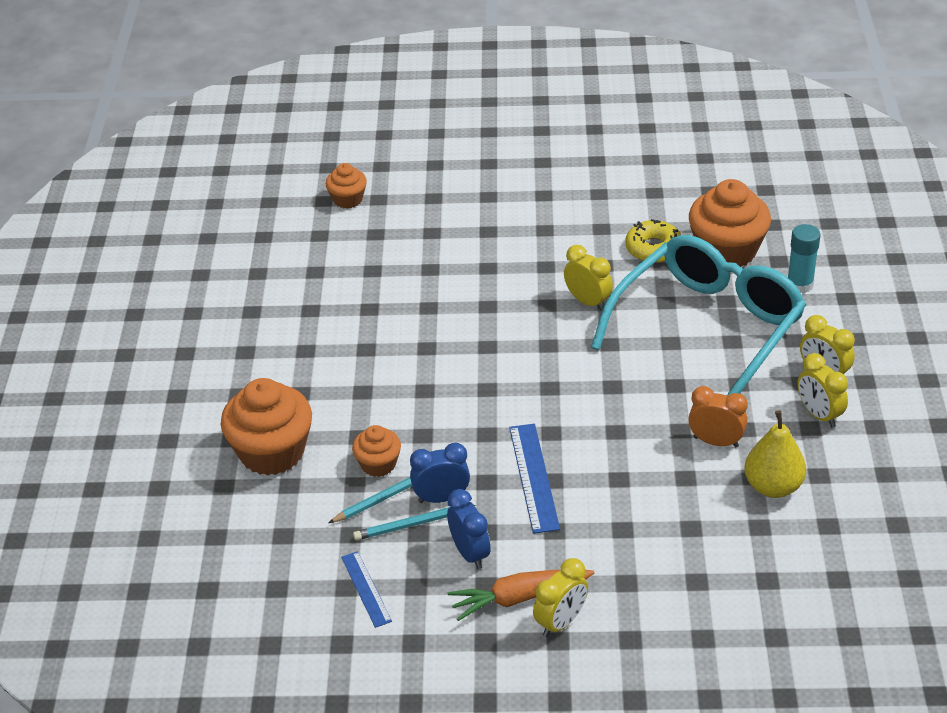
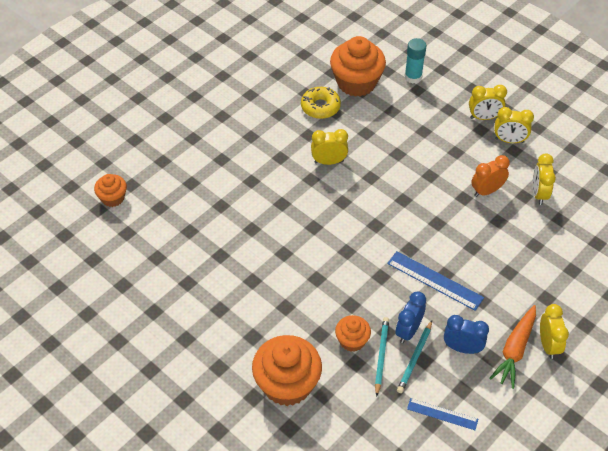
camera: 50 degrees left, 10 degrees up
turquoise glasses [591,235,806,396] -> none
yellow pear [745,410,806,498] -> yellow clock [533,154,556,205]

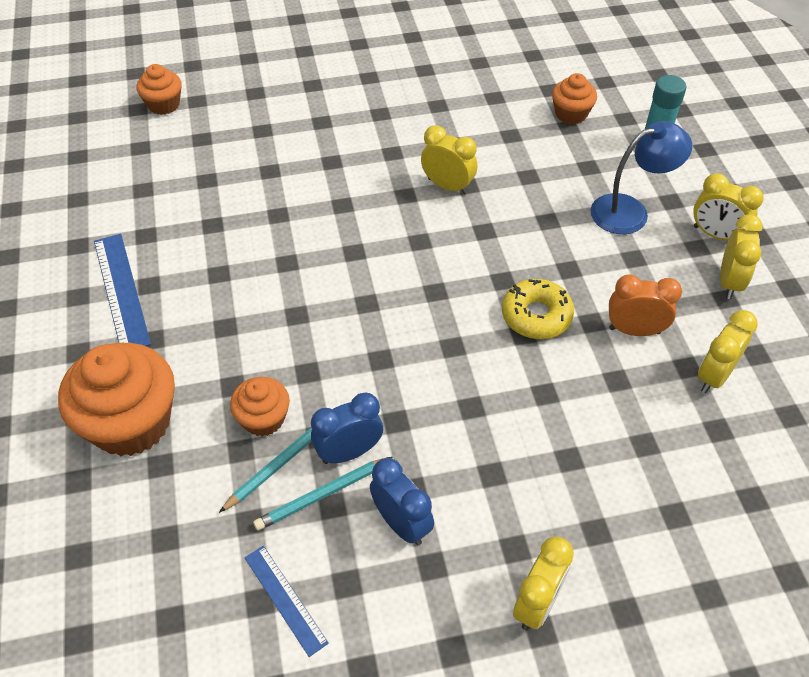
camera: 35 degrees right, 0 degrees up
yellow donut [301,87,341,119] -> yellow donut moved to [502,279,574,339]
orange cupcake [330,36,386,97] -> orange cupcake [552,73,597,124], size x0.53
blue ruler [387,251,484,311] -> blue ruler moved to [94,234,151,346]
orange carrot [489,305,536,389] -> none
yellow clock [494,107,534,143] -> yellow clock turned 120 degrees counterclockwise [720,214,762,299]
none -> blue lamp [591,121,692,234]

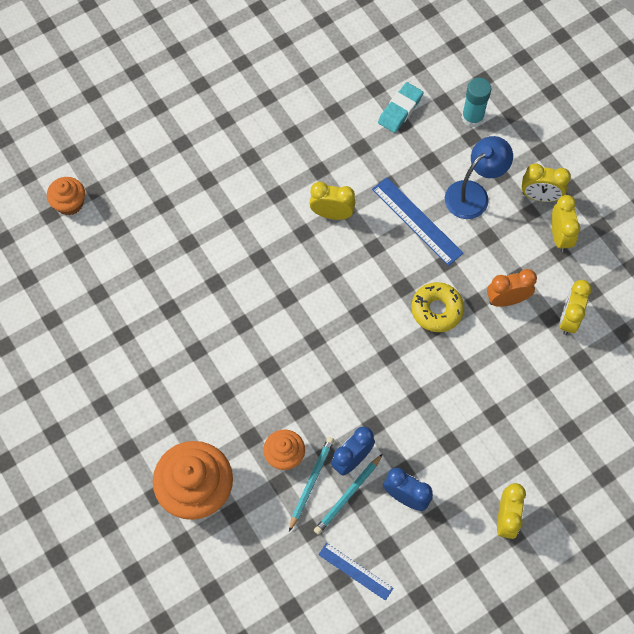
camera: 20 degrees left, 15 degrees up
blue ruler [94,234,151,346] -> blue ruler moved to [372,177,464,266]
orange cupcake [552,73,597,124] -> turquoise eraser [378,82,423,133]

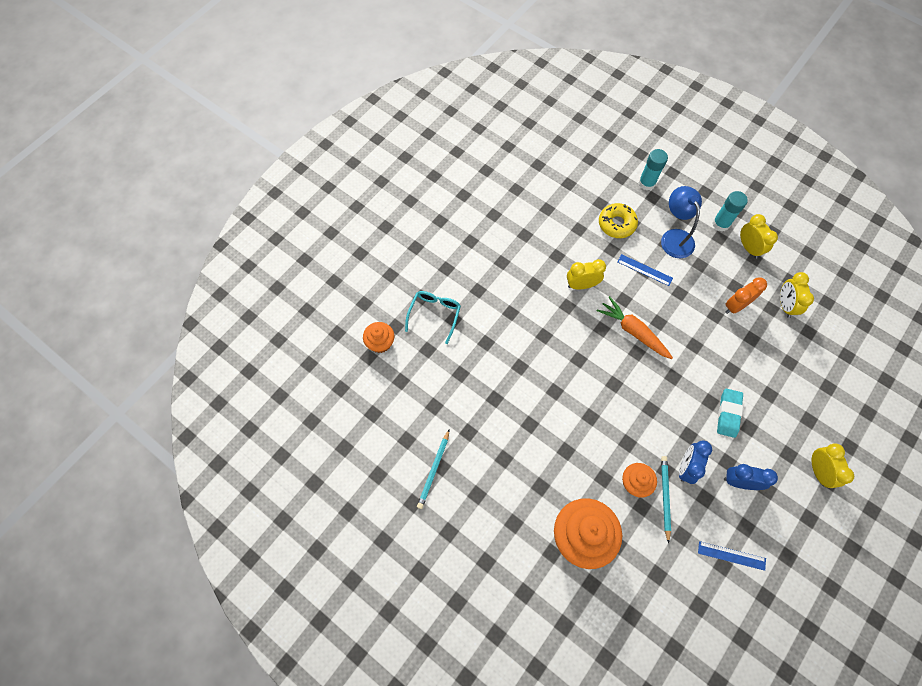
camera: 20 degrees left, 0 degrees up
turquoise pencil [314,454,383,535] -> turquoise pencil moved to [417,430,449,509]
blue ruler [372,177,464,266] -> blue ruler [617,254,673,286], size x0.64
turquoise eraser [378,82,423,133] -> turquoise eraser moved to [717,388,743,438]
yellow donut [411,282,464,332] -> yellow donut moved to [599,203,638,238]
blue lamp [445,136,513,219] -> blue lamp turned 45 degrees counterclockwise [661,186,702,258]
yellow clock [521,163,571,202] -> turquoise glue stick [712,191,748,232]
none -> turquoise glasses [405,291,461,344]
none -> orange carrot [597,296,673,359]

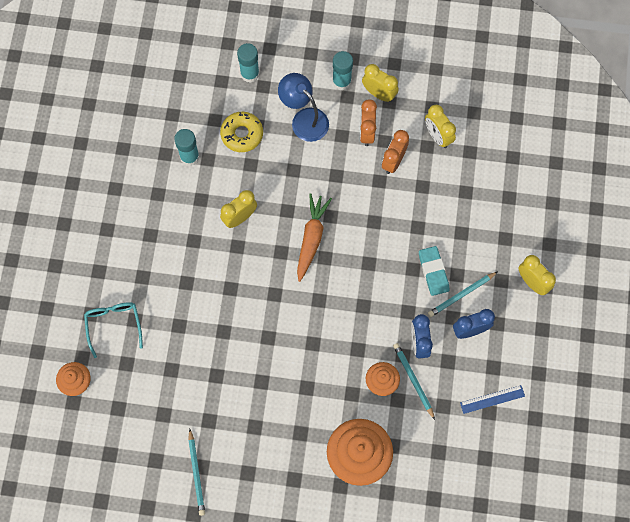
camera: 30 degrees left, 5 degrees up
orange carrot [597,296,673,359] -> orange carrot turned 90 degrees clockwise [297,193,332,282]
blue ruler [617,254,673,286] -> none
none -> turquoise glue stick [174,129,200,166]
none -> orange clock [360,99,377,146]
none -> turquoise pencil [428,271,498,317]

